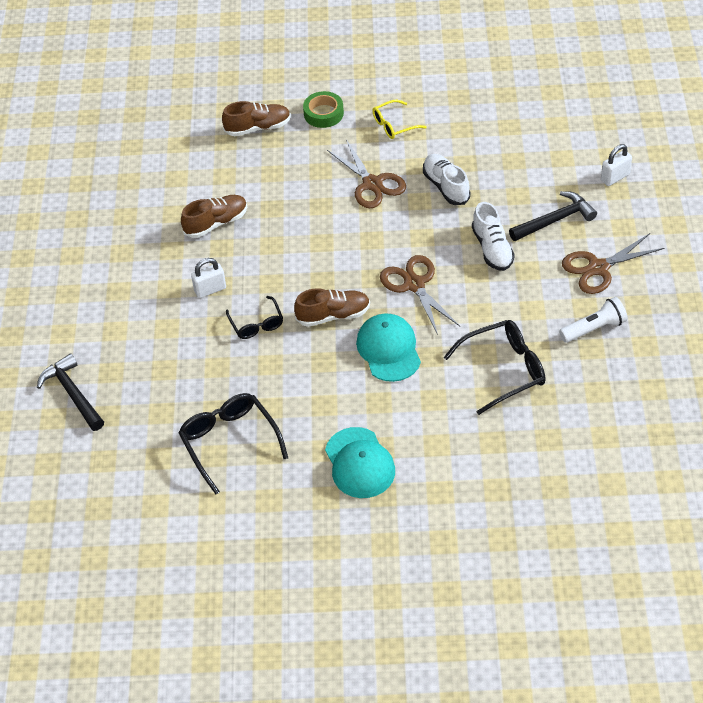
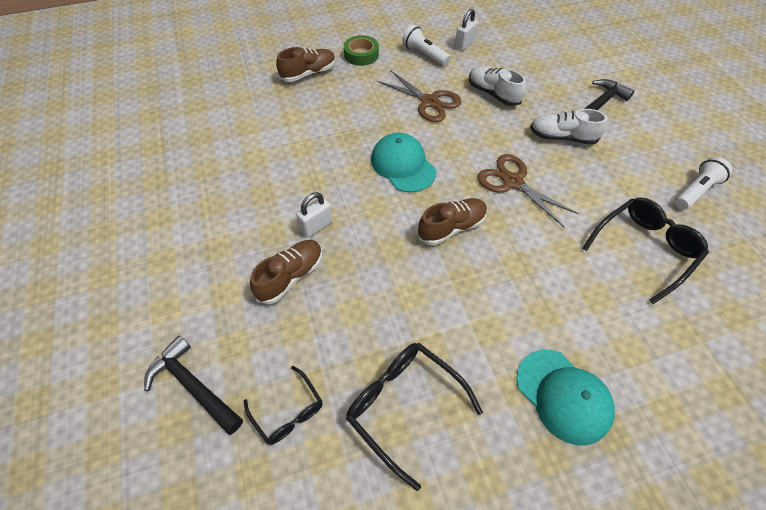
camera: 20 degrees left, 5 degrees up
brown shoe [181,195,247,238] -> brown shoe moved to [250,240,322,304]
black glasses [226,296,283,339] -> black glasses moved to [244,366,323,445]
turquoise cap [356,314,421,382] -> turquoise cap moved to [371,133,436,192]
yellow glasses [373,100,427,139] -> white flashlight [402,25,451,66]
white shoe [472,202,515,271] -> white shoe turned 135 degrees clockwise [530,109,608,145]
brown scissors [562,233,665,294] -> none
white padlock [601,144,632,186] -> white padlock moved to [455,9,478,51]

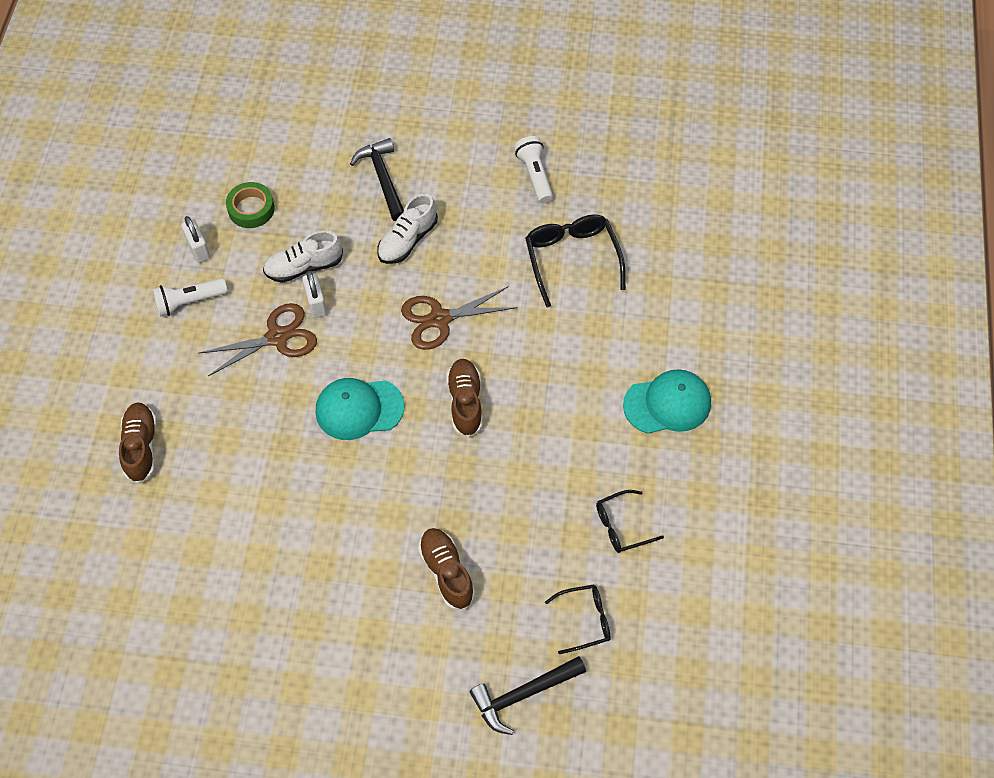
camera: 65 degrees left, 5 degrees up
white padlock [296,192,333,237] -> white padlock moved to [302,271,327,318]
green tape [344,35,379,66] -> green tape moved to [226,182,275,228]
black glasses [346,343,483,491] -> black glasses [596,490,664,553], size x0.61

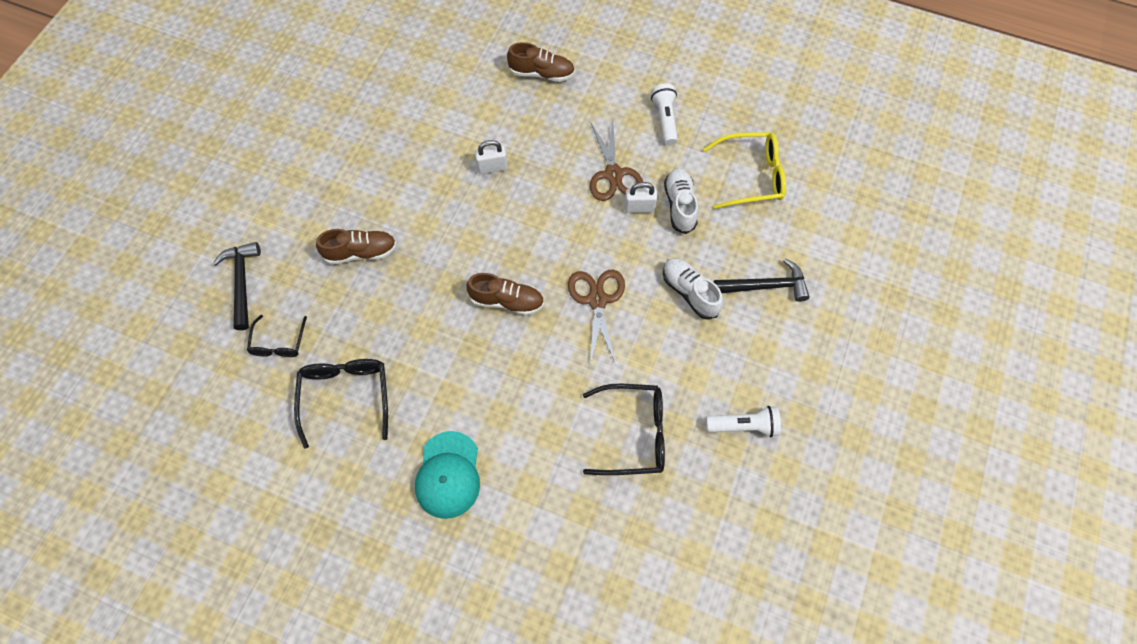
camera: 105 degrees right, 5 degrees up
white padlock [181,216,210,263] -> white padlock moved to [475,140,508,174]
green tape [226,182,275,228] -> yellow glasses [703,132,786,209]
turquoise cap [316,378,405,440] -> none
black glasses [596,490,664,553] -> black glasses [294,359,388,449], size x1.65

